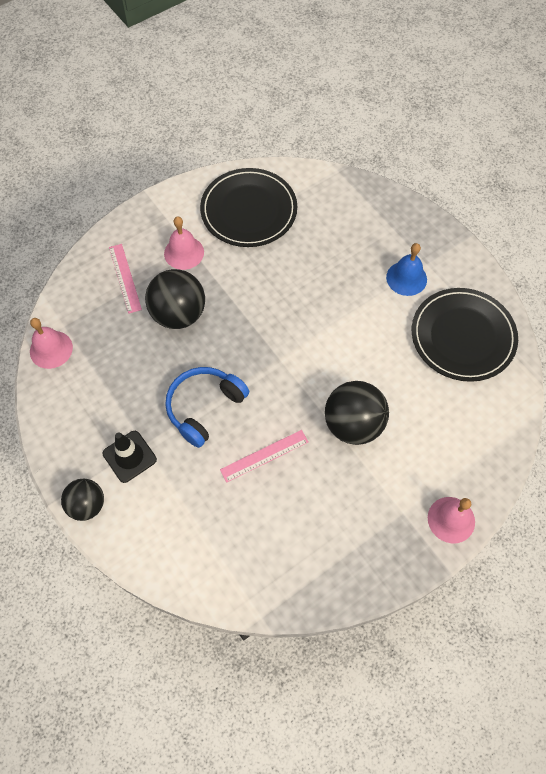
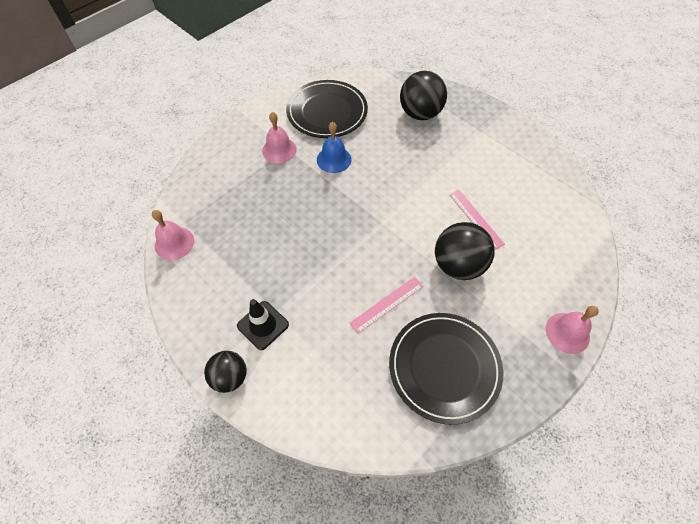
camera: 10 degrees left, 5 degrees down
pink ruler [109,244,142,314] -> pink ruler moved to [449,190,505,250]
black ball [145,269,205,329] -> black ball moved to [400,71,447,120]
blue headphones [165,367,249,448] -> none
blue bell [386,243,427,296] -> blue bell moved to [317,122,351,173]
black plate [412,288,518,382] -> black plate moved to [389,313,504,425]

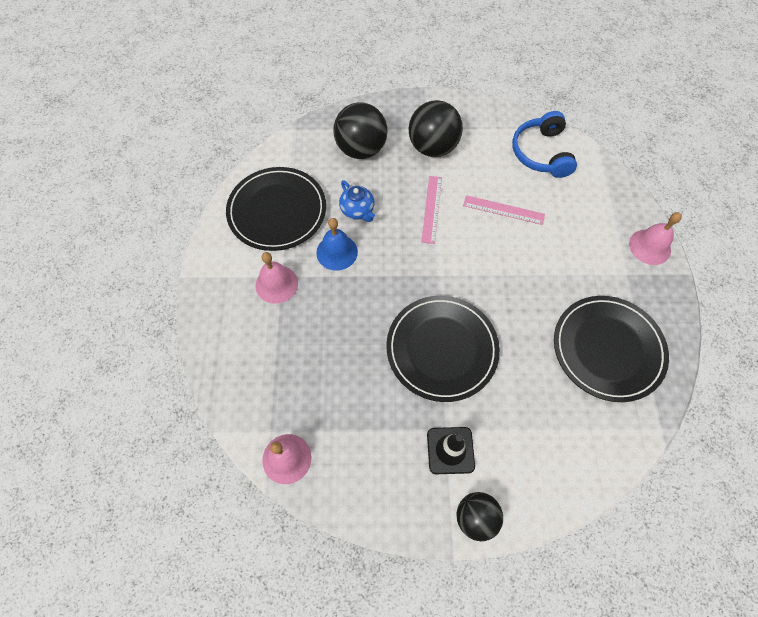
camera: 45 degrees left, 5 degrees up
pink ruler [349,277,423,334] -> pink ruler moved to [421,176,442,244]
black ball [435,222,495,280] -> black ball moved to [408,100,463,157]
none -> blue teapot [339,180,375,222]
none -> black plate [386,296,500,402]
none -> blue headphones [512,111,577,178]

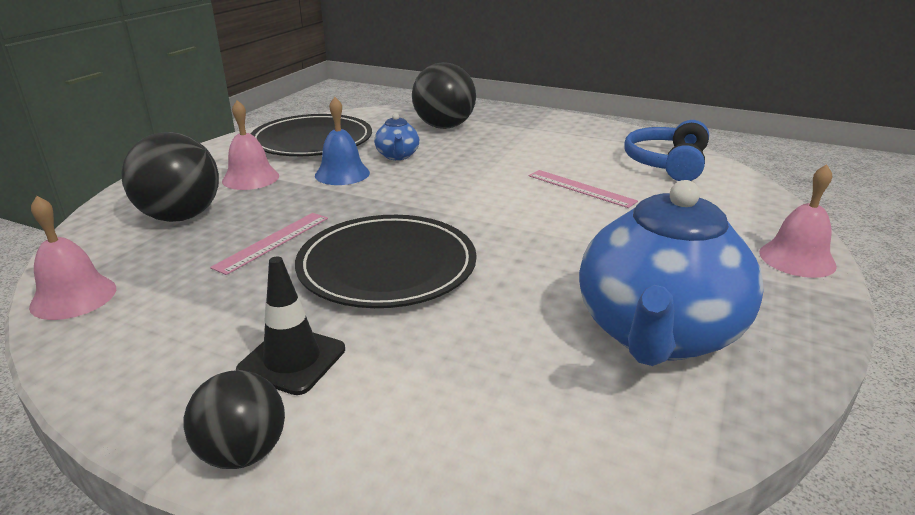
camera: 25 degrees right, 35 degrees down
black ball [408,100,463,157] -> black ball moved to [121,132,219,222]
pink ruler [421,176,442,244] -> pink ruler moved to [210,213,328,275]
black plate [554,296,669,402] -> blue teapot [579,180,764,366]

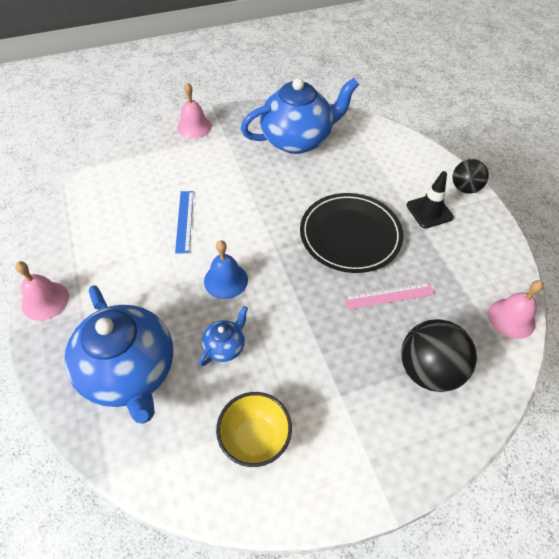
camera: 135 degrees left, 25 degrees up
pink bell [222,100,279,190] -> pink bell moved to [15,261,69,321]
black plate [250,114,372,156] -> yellow bowl [216,392,292,467]
blue bell [315,97,370,185] -> blue bell moved to [204,240,248,299]
black ball [412,62,476,129] -> blue teapot [64,285,173,424]
pink ruler [529,170,638,208] -> blue ruler [175,191,194,254]
blue headphones [624,120,709,181] -> none

